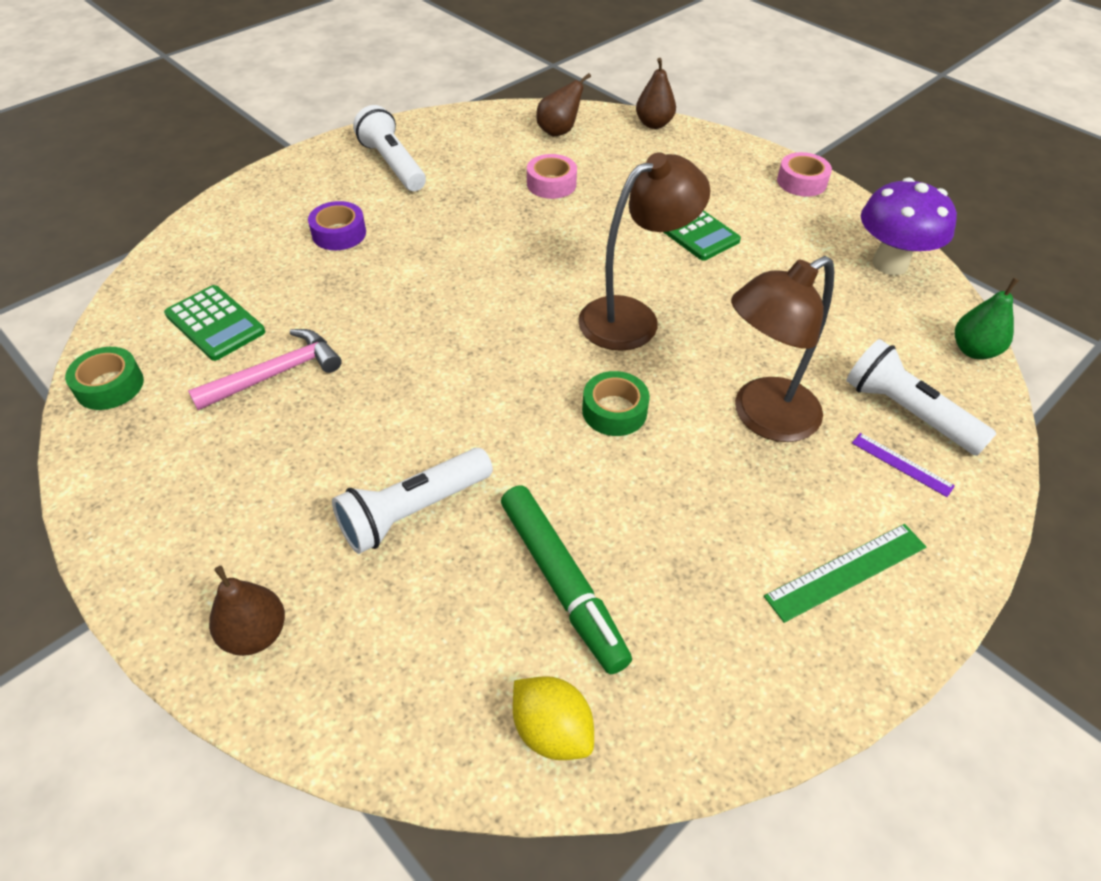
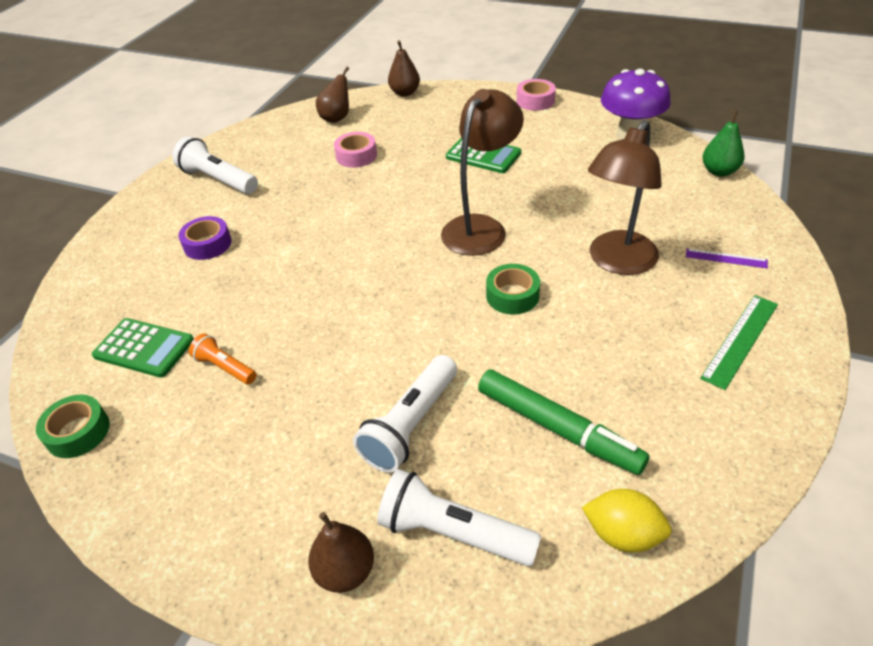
camera: 20 degrees left, 5 degrees down
pink hammer [188,329,342,410] -> orange flashlight [189,334,257,384]
white flashlight [846,339,996,456] -> white flashlight moved to [377,469,541,566]

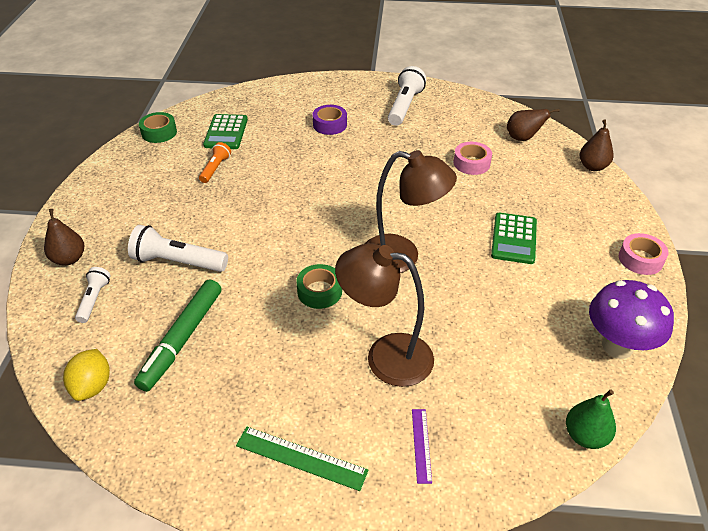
camera: 70 degrees right, 0 degrees up
white flashlight [377,469,541,566] -> white flashlight [75,267,111,323], size x0.59

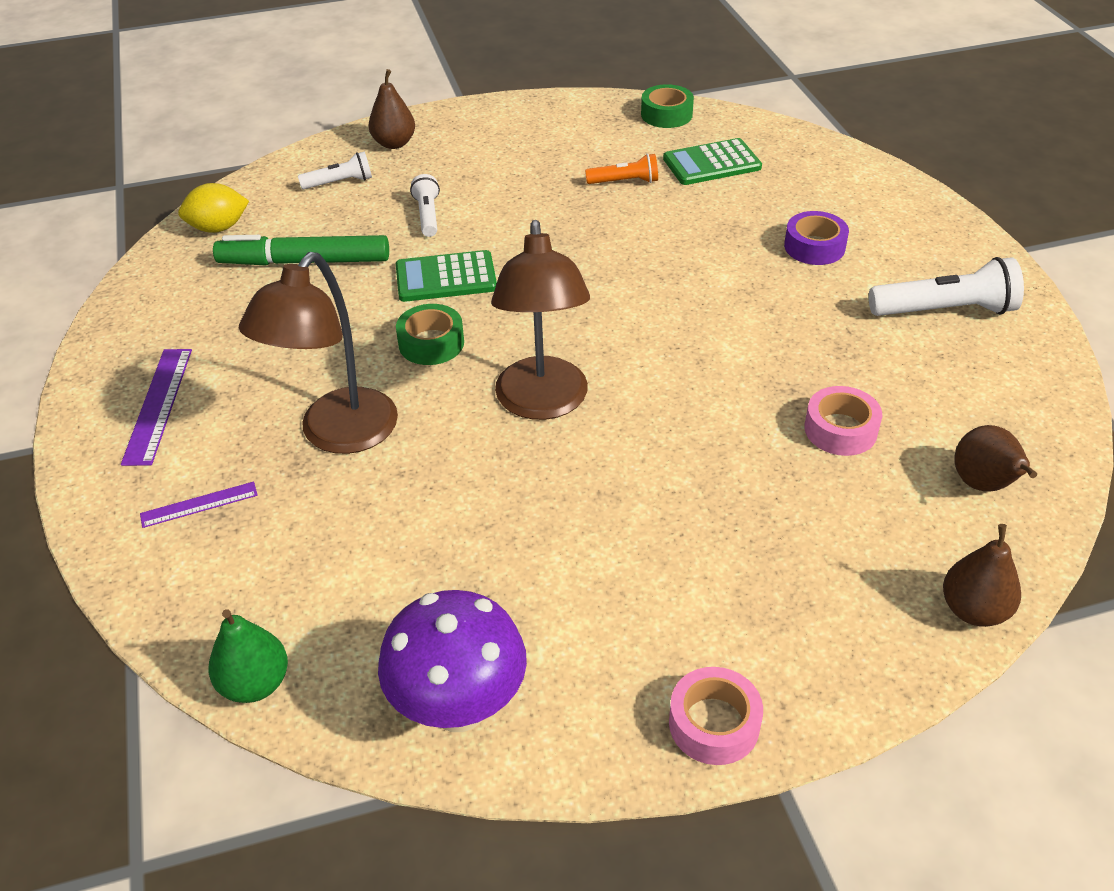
camera: 70 degrees right, 0 degrees up
white flashlight [128,225,228,272] -> white flashlight [410,174,440,237], size x0.59
green ruler [236,427,368,491] -> purple ruler [121,349,192,466]
brown lamp [335,243,434,387] -> brown lamp turned 150 degrees counterclockwise [239,252,398,454]
green calculator [491,213,537,264] -> green calculator moved to [396,250,497,302]

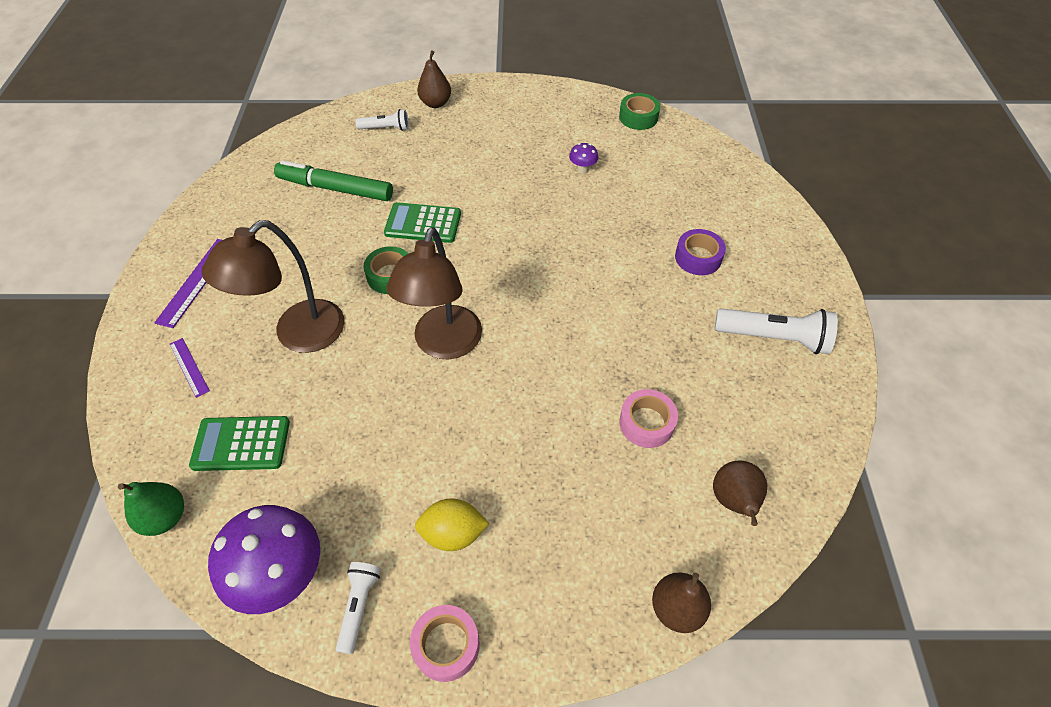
camera: 15 degrees right, 10 degrees up
purple ruler [140,482,258,528] -> purple ruler turned 60 degrees clockwise [170,338,210,398]
yellow lemon [178,183,249,233] -> yellow lemon moved to [415,498,489,551]
white flashlight [410,174,440,237] -> white flashlight moved to [336,562,381,654]
orange flashlight [585,154,658,184] -> purple mushroom [569,143,598,174]
green calculator [663,138,762,185] -> green calculator moved to [189,416,290,471]

